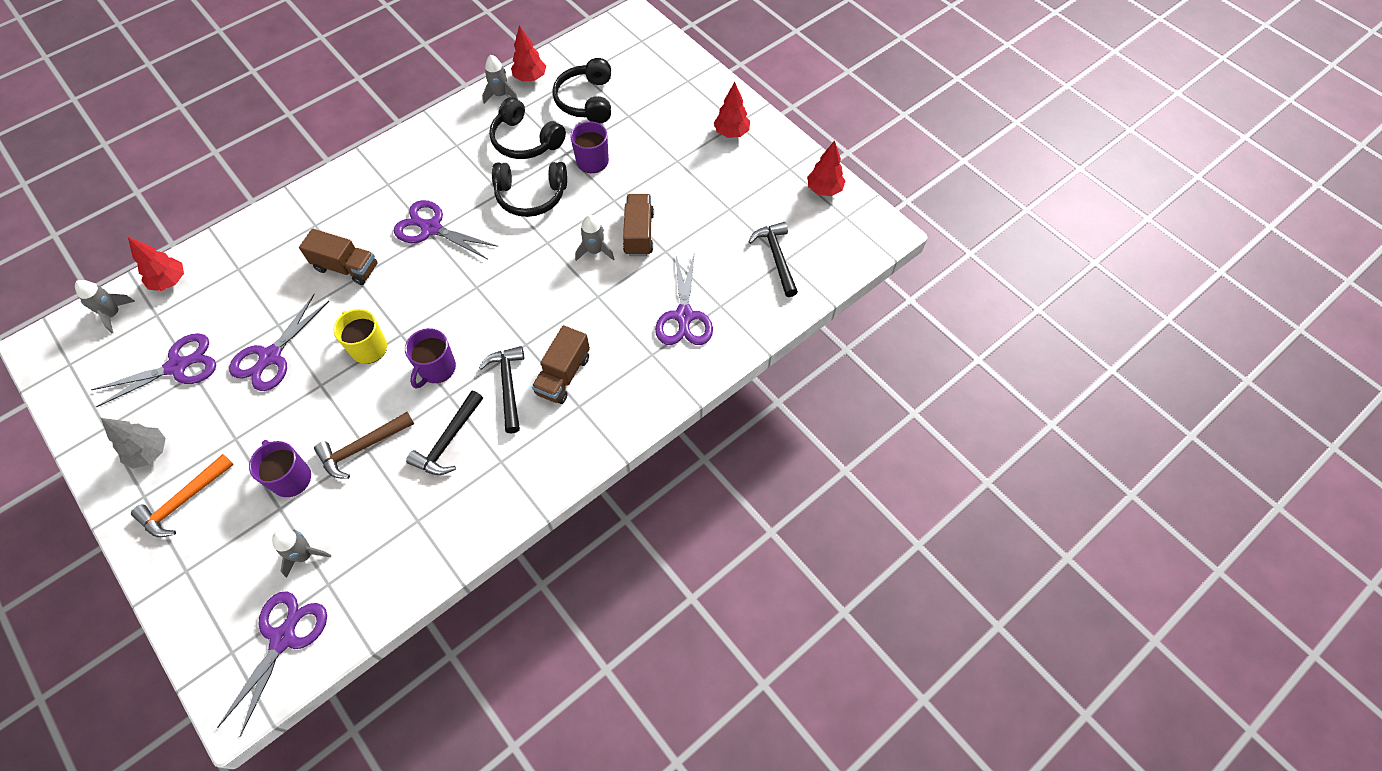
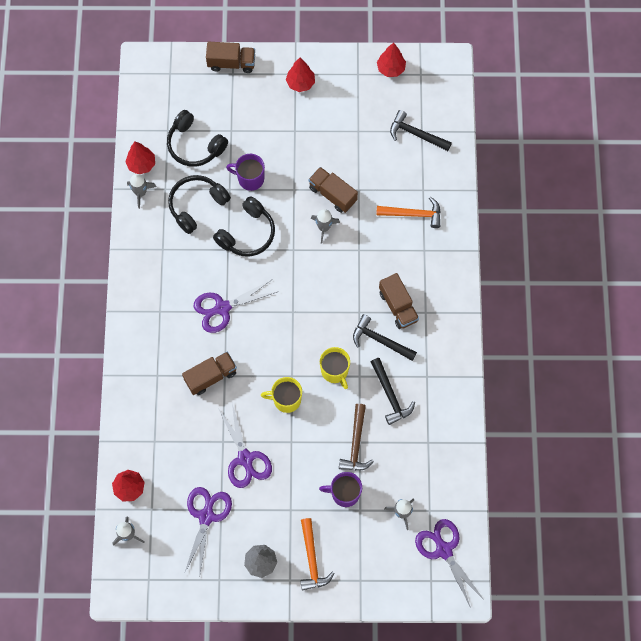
camera: 50 degrees left, 10 degrees up
purple mug [405,328,456,389] -> yellow mug [320,347,350,389]
black headphones [489,97,566,159] -> black headphones turned 150 degrees clockwise [168,175,231,234]
purple scissors [655,252,713,345] -> orange hammer [376,197,441,228]
none -> brown truck [206,42,255,73]

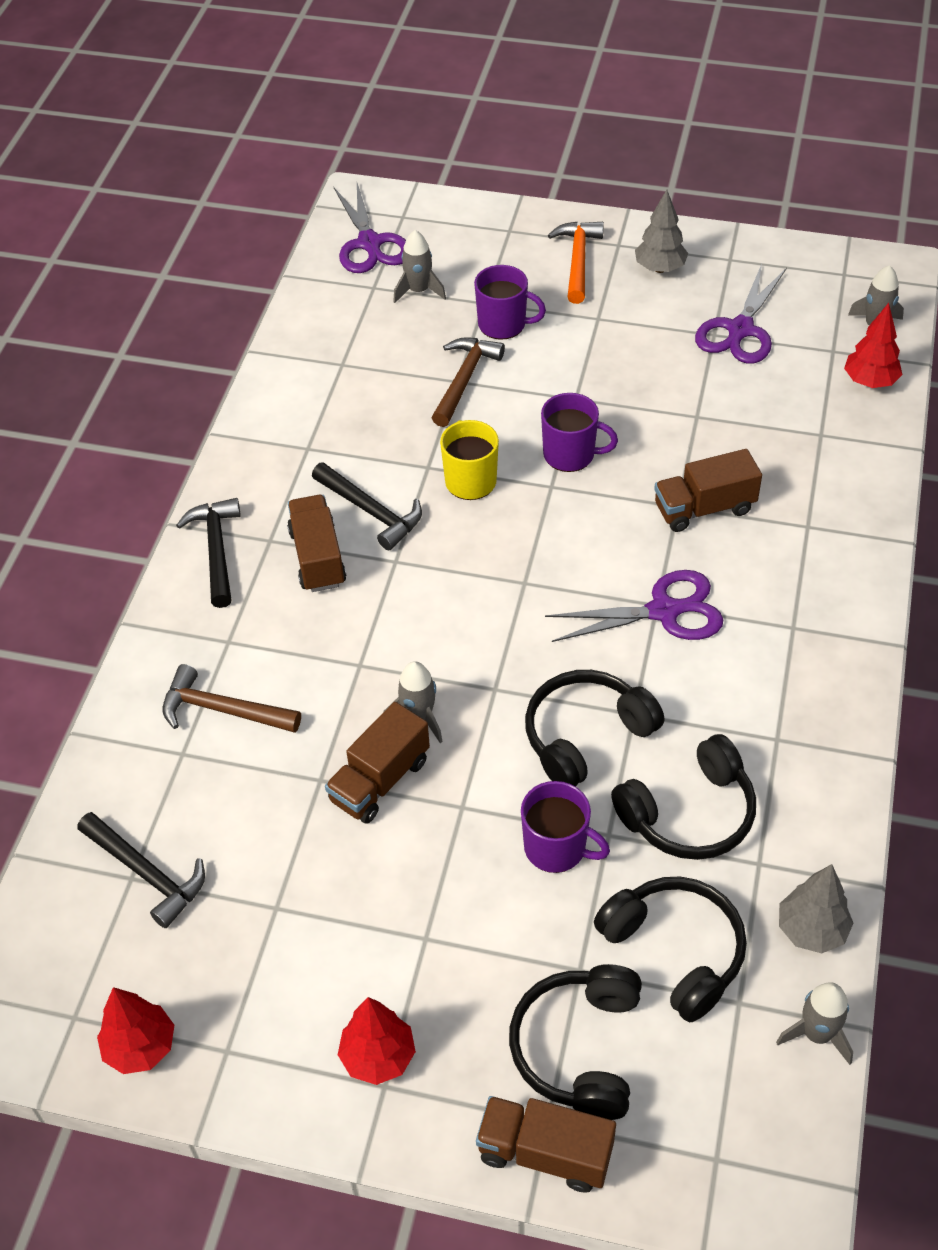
camera: 165 degrees left, 20 degrees down
red tree [125,141,155,174] -> grey tree [779,864,853,953]
grey rocket [127,174,156,209] -> grey rocket moved to [776,982,853,1065]
purple scissors [218,404,272,488] -> none
yellow mug [261,377,302,413] -> purple mug [541,393,618,472]
brown truck [308,167,358,213] -> brown truck turned 75 degrees clockwise [325,702,430,824]
black hammer [371,358,415,425] -> black hammer moved to [176,498,241,608]
orange hammer [376,197,441,228] -> brown hammer [163,664,301,733]
none -> black headphones [509,964,642,1120]

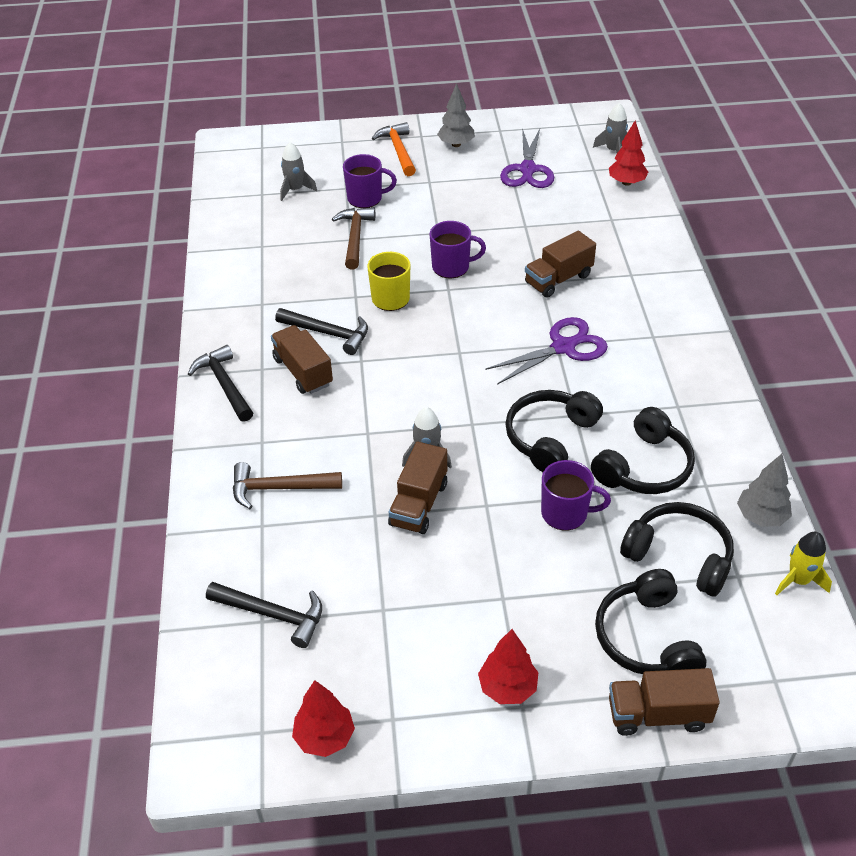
camera: 20 degrees left, 5 degrees down
purple scissors [334,183,406,273] -> none
grey rocket [776,982,853,1065] -> yellow rocket [775,532,832,595]

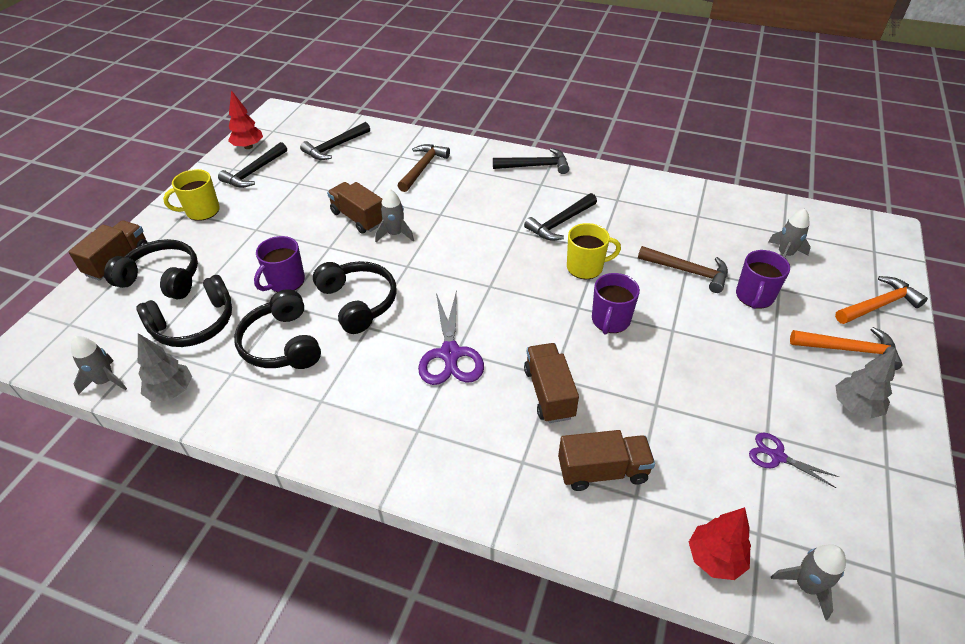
camera: 115 degrees right, 0 degrees up
brown truck [271,325,333,394] -> brown truck moved to [558,430,655,491]
red tree [478,629,539,704] -> yellow mug [163,169,220,221]
purple scissors [500,128,554,188] -> purple scissors [749,433,839,488], size x0.57
yellow rocket [775,532,832,595] -> grey rocket [71,336,127,395]
none -> black hammer [218,142,287,188]
none -> orange hammer [835,276,928,324]

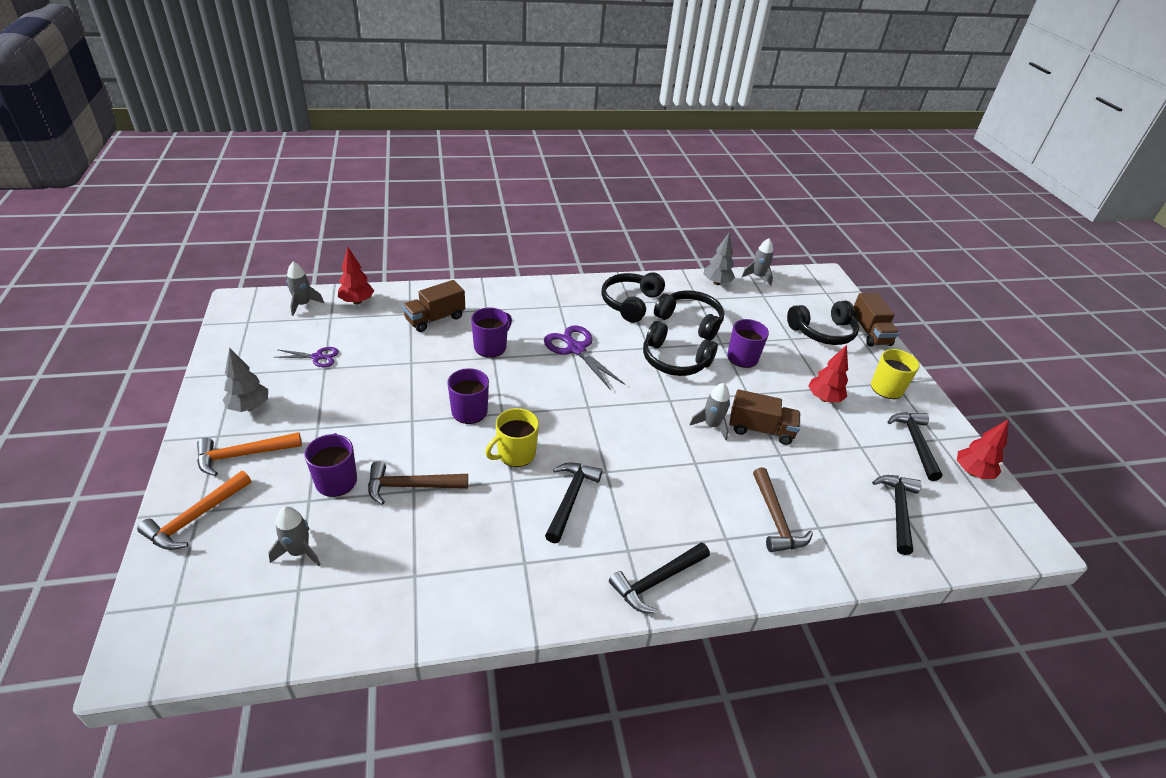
camera: 145 degrees right, 5 degrees down
black headphones [136,275,232,347] -> black headphones moved to [601,272,665,323]
brown truck [524,343,579,423] -> purple mug [471,308,512,358]
none -> red tree [808,345,848,402]

